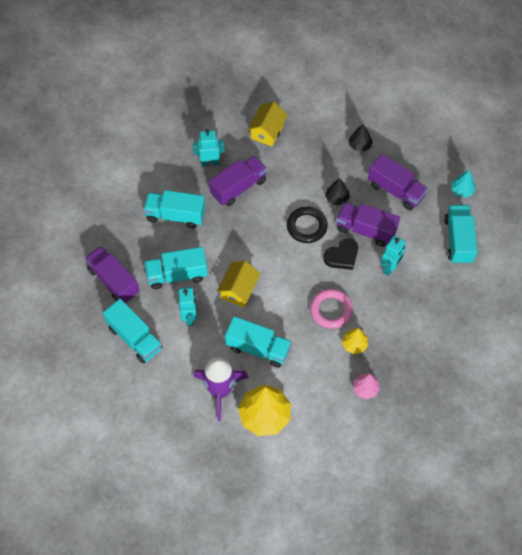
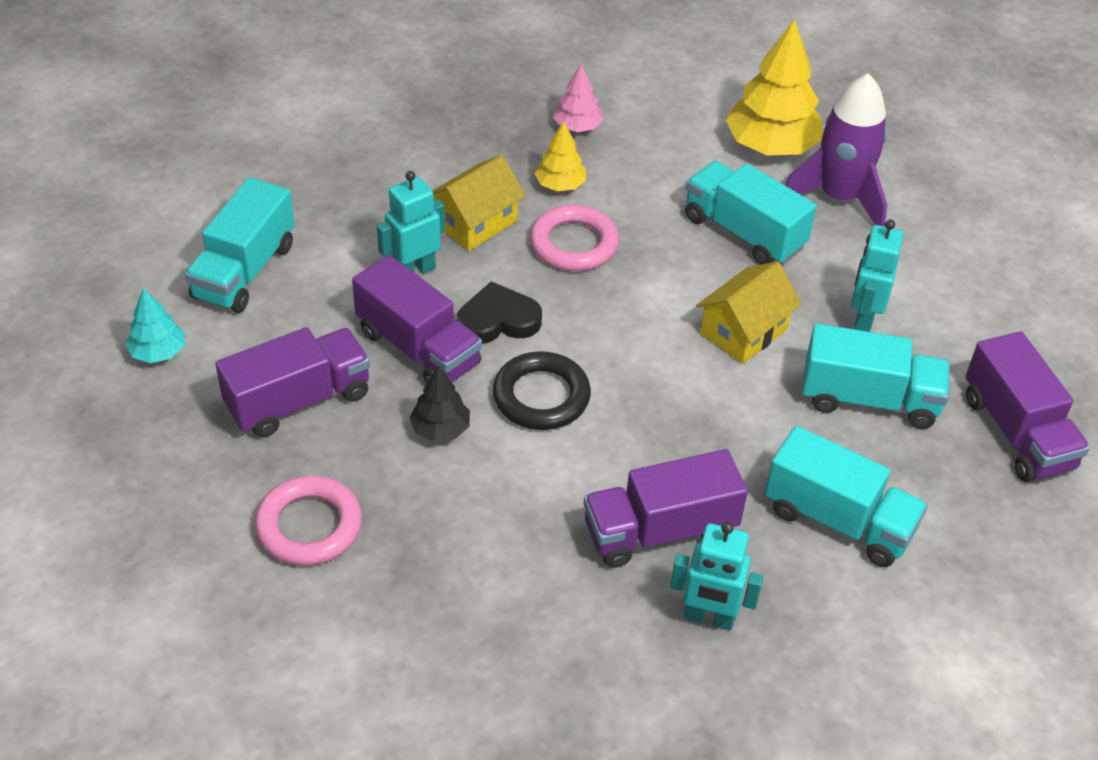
camera: 160 degrees left, 15 degrees down
turquoise truck [103,299,163,363] -> none
yellow house [247,102,288,146] -> yellow house moved to [432,155,526,251]
black tree [349,124,373,152] -> pink ring [255,476,362,566]
purple truck [368,154,428,210] -> purple truck turned 90 degrees clockwise [215,327,370,437]

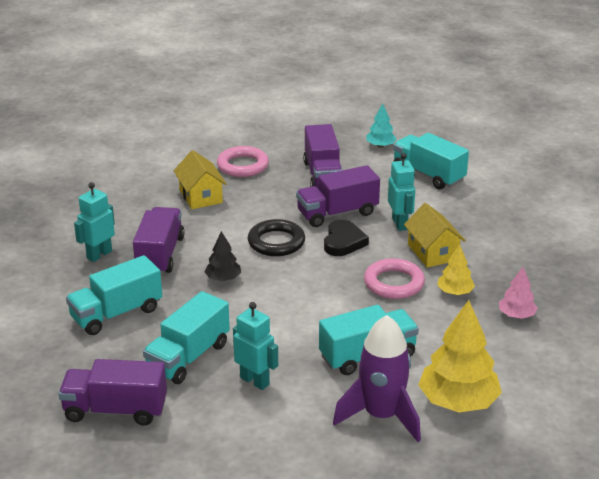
camera: 115 degrees right, 15 degrees down
black tree [409,366,470,442] -> black tree moved to [204,231,241,281]
yellow house [696,261,802,364] -> yellow house moved to [174,150,227,209]

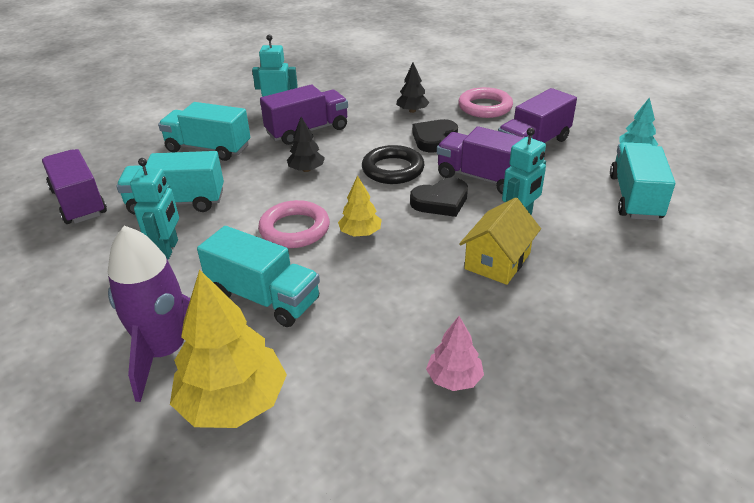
camera: 55 degrees right, 5 degrees up
yellow house [174,150,227,209] -> black tree [397,63,430,113]
pink ring [364,258,425,299] -> pink ring moved to [258,200,330,248]
yellow tree [437,244,475,295] -> yellow tree moved to [338,175,382,237]
none -> black heart [412,119,458,152]

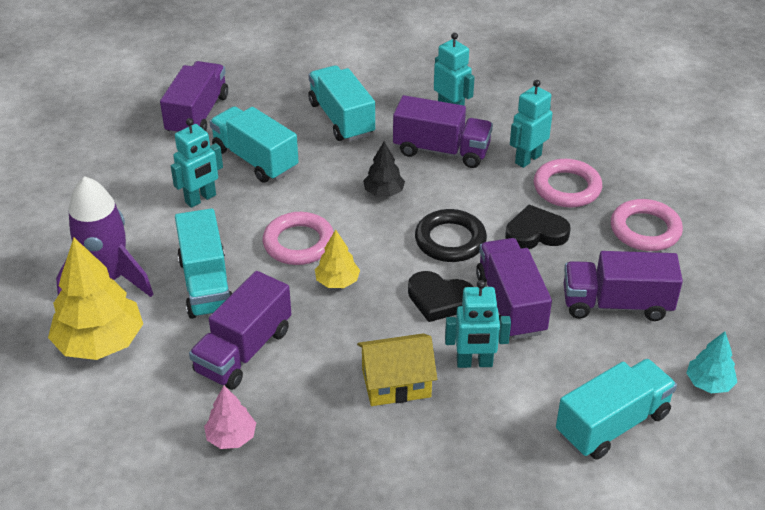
camera: 45 degrees right, 5 degrees up
black tree [397,63,430,113] -> pink ring [534,159,602,208]
none -> purple truck [189,271,291,390]
none -> turquoise robot [510,80,553,168]

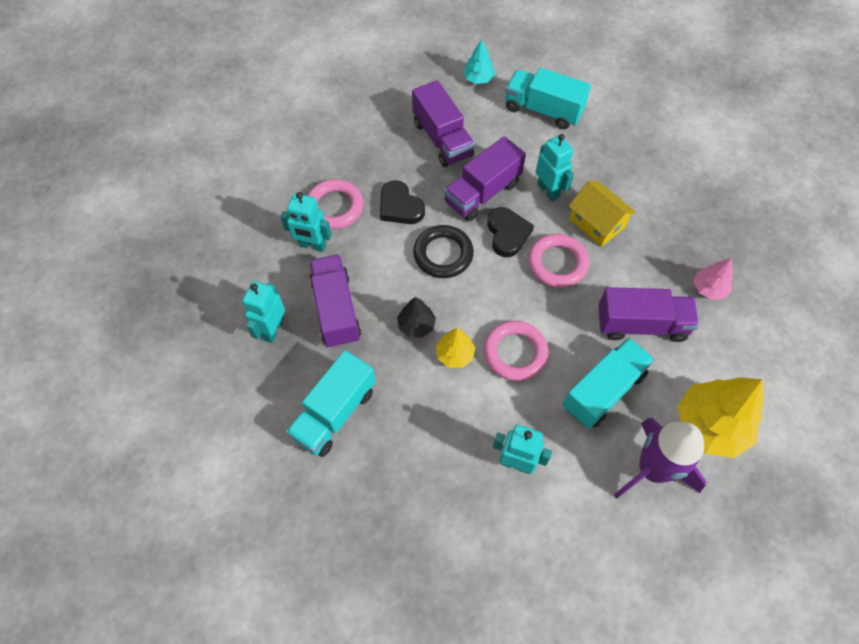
camera: 120 degrees left, 20 degrees up
purple truck [160,61,228,135] -> none
turquoise truck [209,106,299,183] -> none
yellow tree [315,229,360,288] -> yellow tree moved to [436,328,475,368]
pink ring [611,199,683,251] -> pink ring moved to [528,234,589,288]

